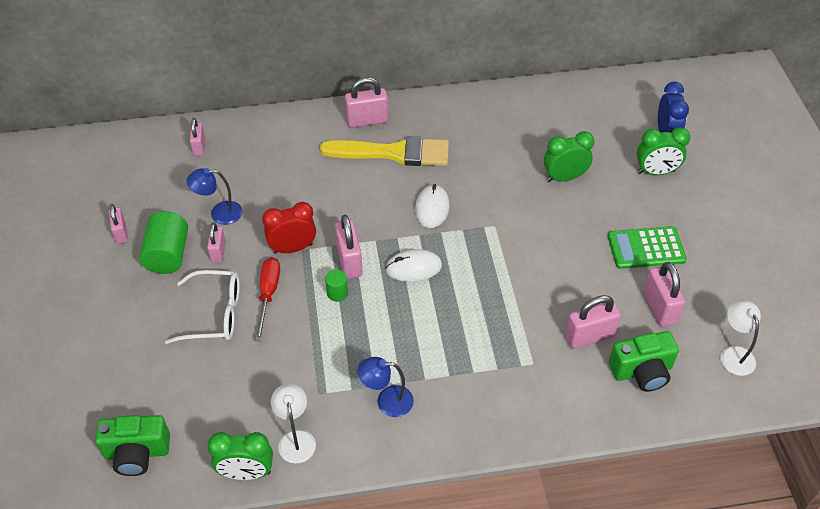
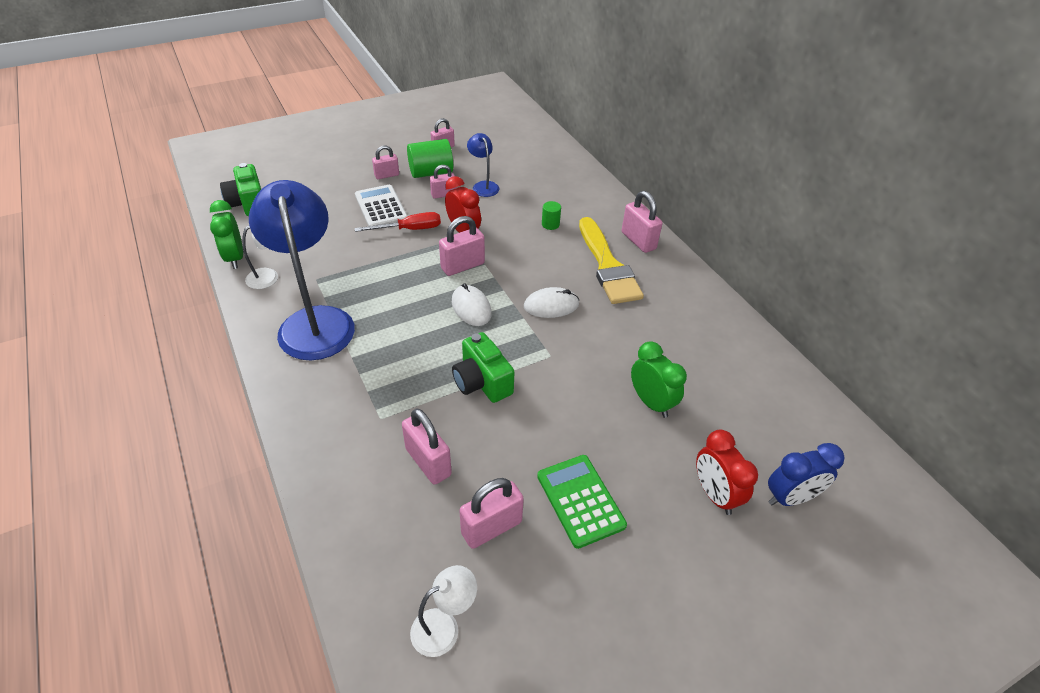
camera: 70 degrees right, 5 degrees down
white glasses [165,270,240,344] -> white calculator [355,185,408,226]
pink padlock [190,118,205,156] -> pink padlock moved to [372,146,399,179]
green cylinder [325,270,348,302] -> green cylinder moved to [542,201,561,230]
blue lamp [358,357,414,417] -> blue lamp [249,180,355,360], size x2.21
green camera [609,331,679,392] -> green camera moved to [452,332,514,403]
green clock [637,127,690,175] -> red clock [696,430,758,515]

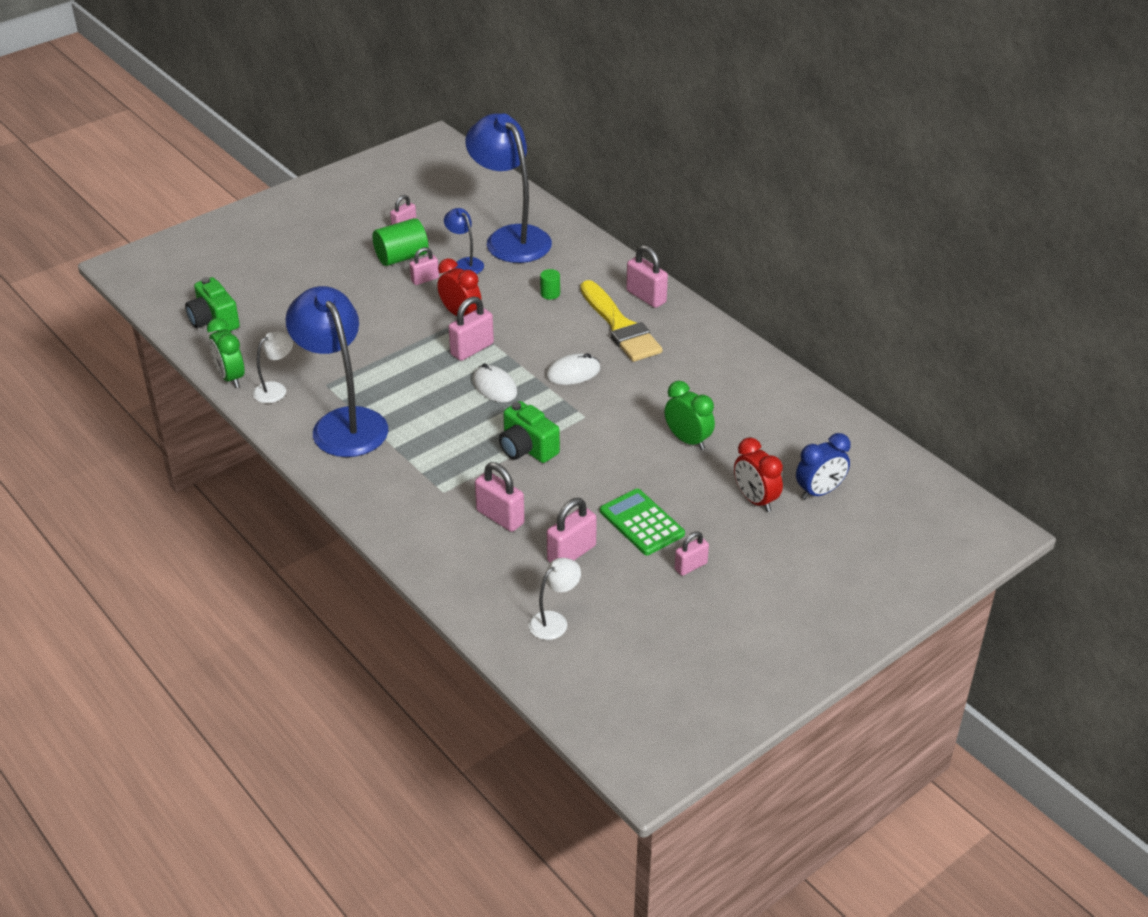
camera: 10 degrees left, 5 degrees down
white calculator [355,185,408,226] -> none
red screwdriver [355,212,441,232] -> none
pink padlock [372,146,399,179] -> pink padlock moved to [675,531,709,576]
none -> blue lamp [465,113,552,263]

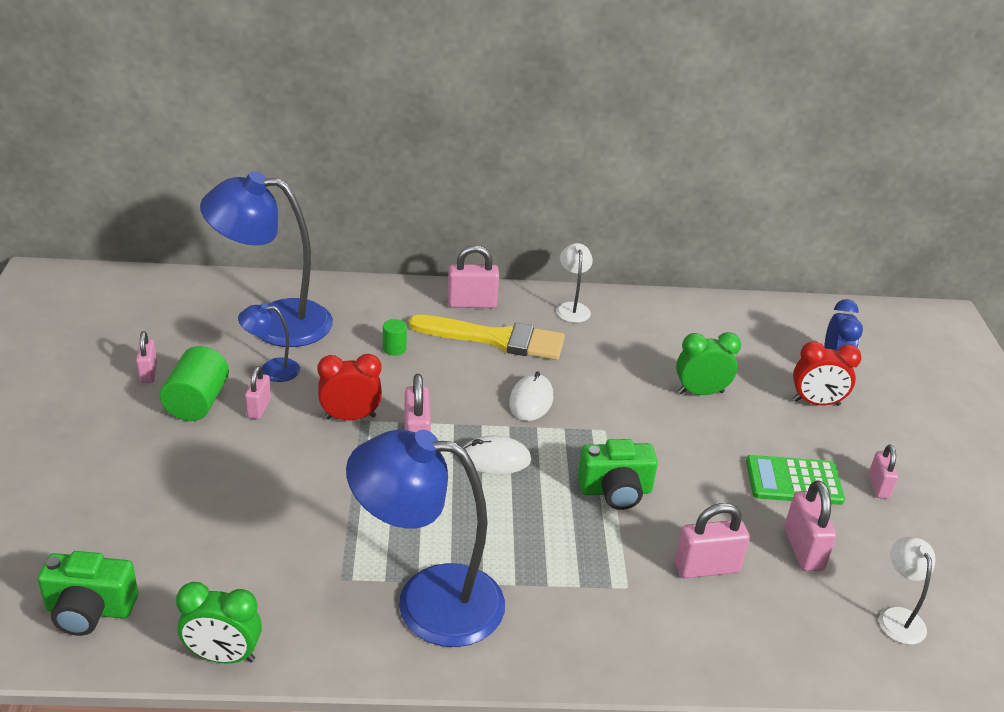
camera: 55 degrees left, 5 degrees down
white lamp [253,331,293,403] -> white lamp moved to [556,243,593,323]

